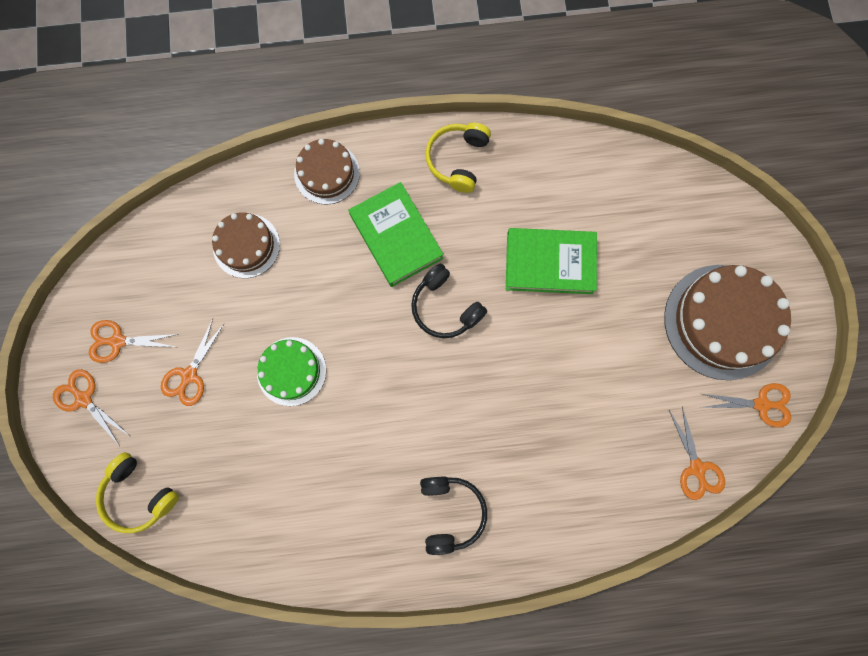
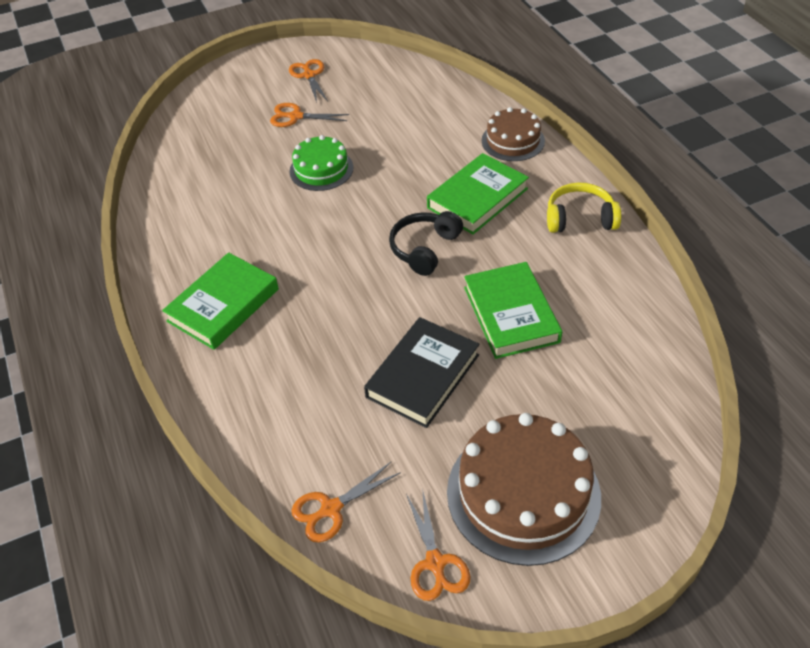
camera: 75 degrees right, 30 degrees down
orange scissors [53,369,130,446] -> none
yellow headphones [96,452,179,533] -> none
brown cake [212,213,280,278] -> none
black headphones [420,476,487,555] -> green book [162,252,279,350]
none -> black book [364,317,480,428]

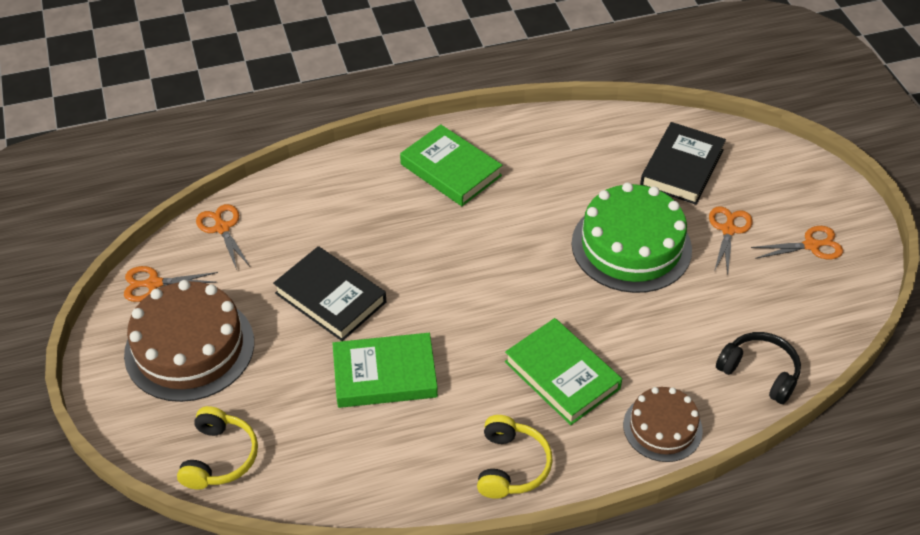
camera: 95 degrees right, 0 degrees up
green cake [289,135,353,191] -> green cake [572,183,692,293], size x1.72
black headphones [389,211,463,276] -> black headphones moved to [716,332,801,404]
none -> yellow headphones [177,406,258,490]
none -> black book [640,122,726,205]

